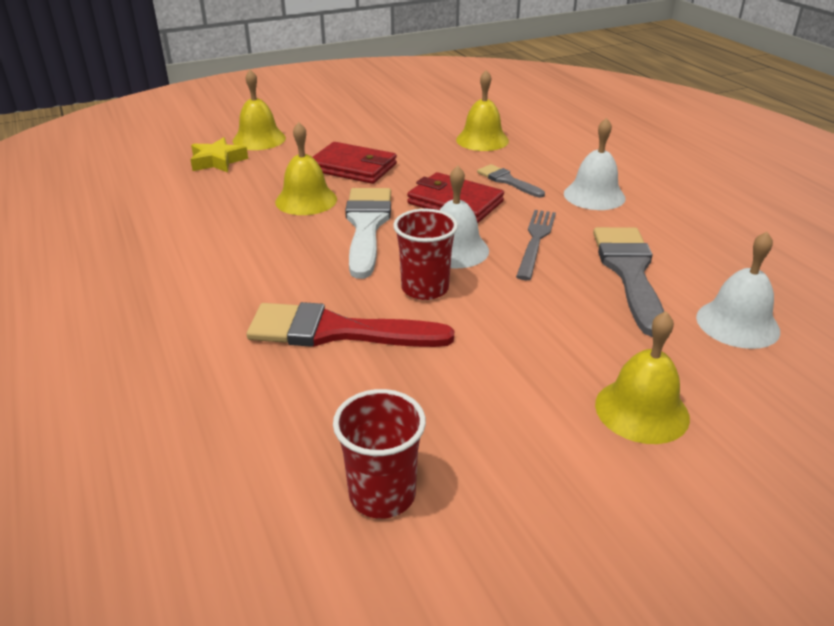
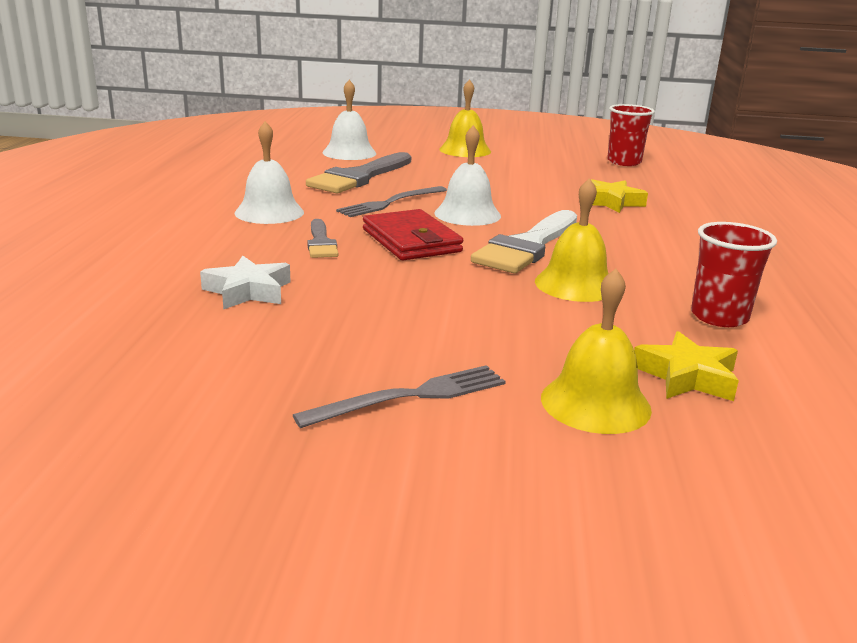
camera: 150 degrees left, 10 degrees down
red brush [247,302,454,347] -> yellow star [591,179,648,213]
red wallet [313,142,397,184] -> none
red cup [393,209,458,300] -> red cup moved to [691,222,777,327]
yellow bell [456,70,509,151] -> white star [200,256,291,310]
none -> grey fork [293,365,506,428]

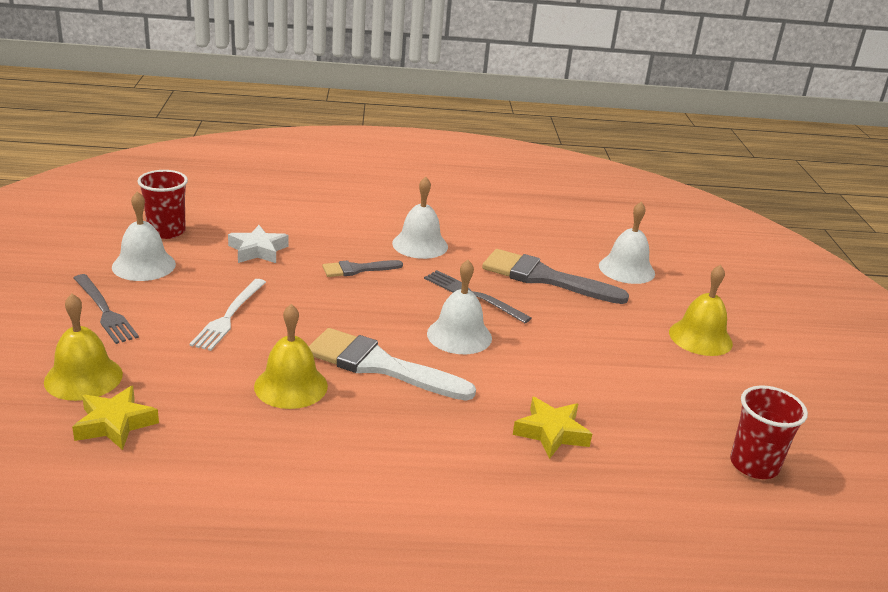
camera: 80 degrees right, 5 degrees up
red wallet [363,209,463,260] -> none
red cup [691,222,777,327] -> red cup moved to [137,170,188,239]
none -> white bell [112,191,176,281]
none -> white fork [189,279,266,351]

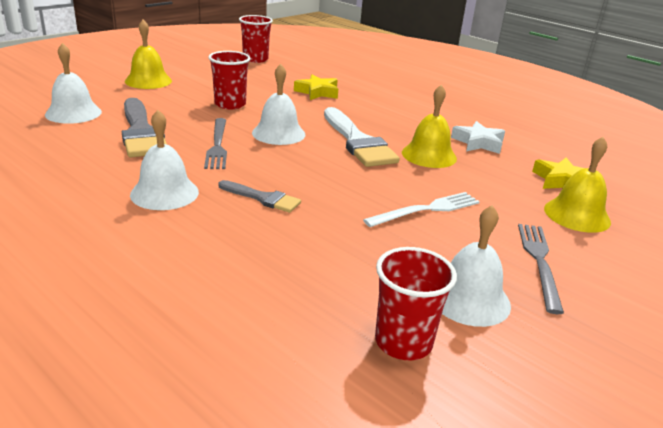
camera: 135 degrees left, 0 degrees up
white star [228,225,288,263] -> white star moved to [451,121,505,154]
none -> red cup [208,51,250,109]

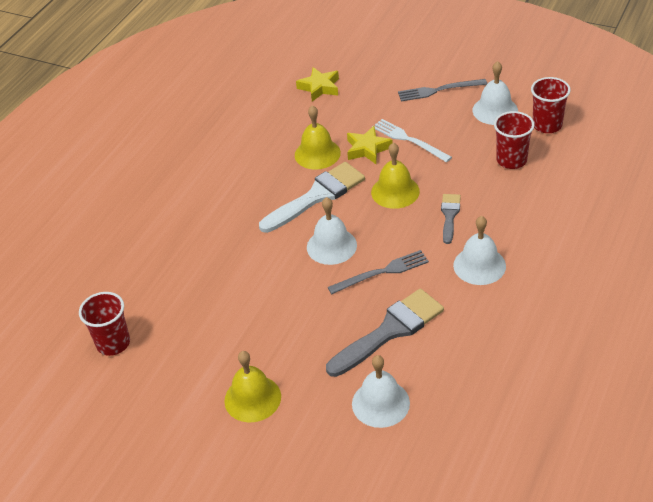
camera: 100 degrees left, 15 degrees up
red cup [208,51,250,109] -> red cup moved to [494,111,535,169]
yellow star [294,75,338,100] -> yellow star moved to [347,126,393,164]
white star [451,121,505,154] -> none
yellow bell [544,137,611,233] -> yellow bell moved to [371,142,420,209]

